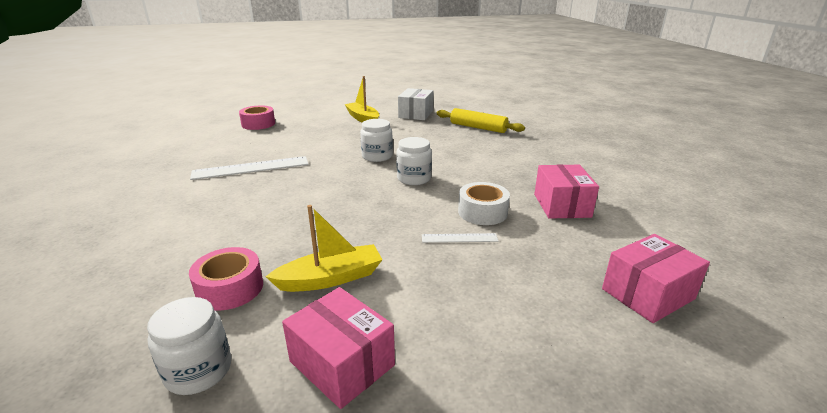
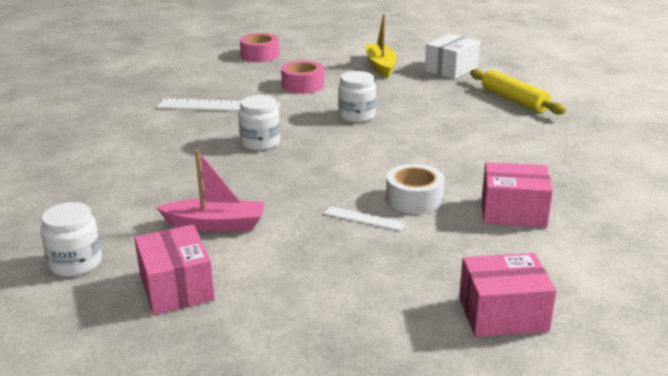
camera: 25 degrees right, 0 degrees up
pink tape [189,247,263,310] -> pink tape moved to [281,60,324,94]
yellow boat [266,205,383,292] -> pink boat [156,149,265,232]
white jar [396,137,432,185] -> white jar moved to [238,95,280,151]
pink box [534,164,599,219] -> pink box turned 75 degrees clockwise [482,162,553,227]

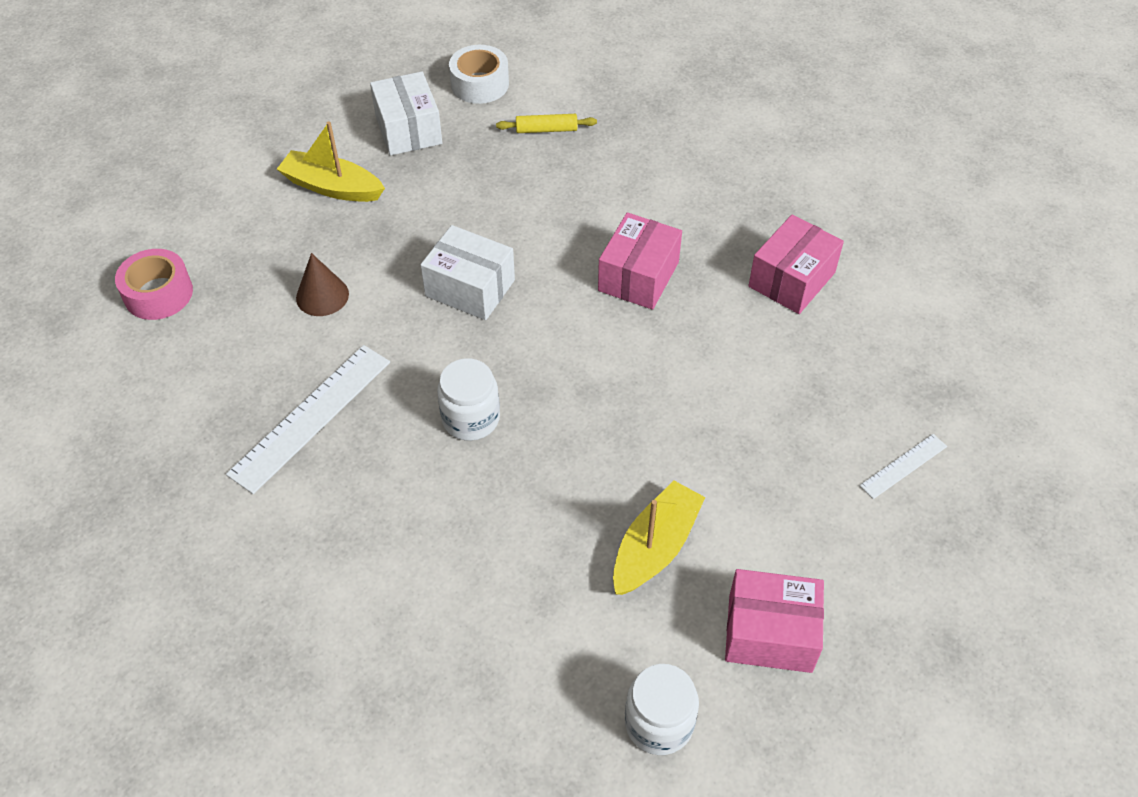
camera: 60 degrees left, 25 degrees up
pink boat [156,149,265,232] -> yellow boat [613,480,705,595]
pink tape [281,60,324,94] -> brown cone [296,253,349,316]
white ruler [323,206,406,231] -> white ruler moved to [859,434,947,499]
white jar [338,71,376,123] -> white box [421,225,515,320]
white tape [386,164,445,214] -> white tape moved to [449,45,509,104]
pink box [459,253,556,337] -> pink box moved to [598,213,682,310]
yellow rolling pin [470,69,566,115] -> yellow rolling pin [496,114,597,133], size x0.59

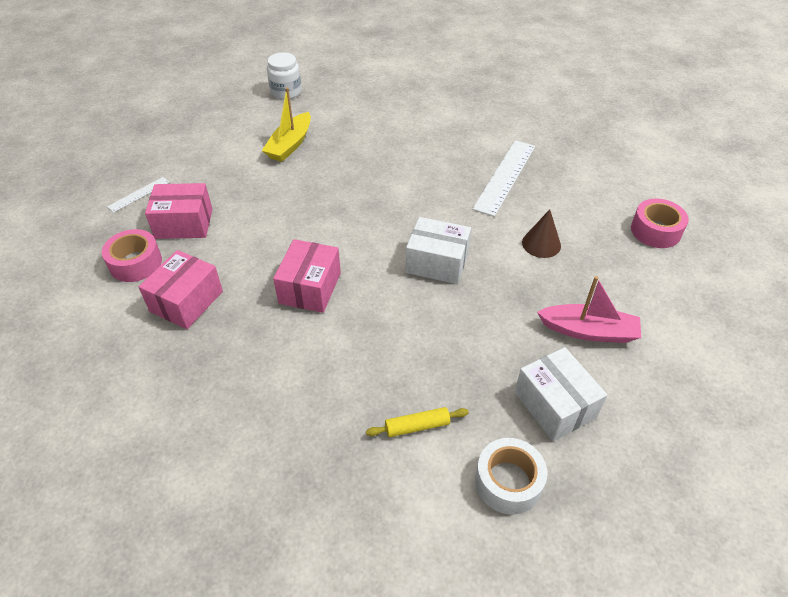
camera: 170 degrees right, 5 degrees down
yellow boat [277,121,385,202] -> pink boat [537,276,641,343]
white jar [437,358,500,441] -> none
pink box [725,569,824,673] -> pink box moved to [145,183,212,239]
none -> pink tape [102,229,162,282]

